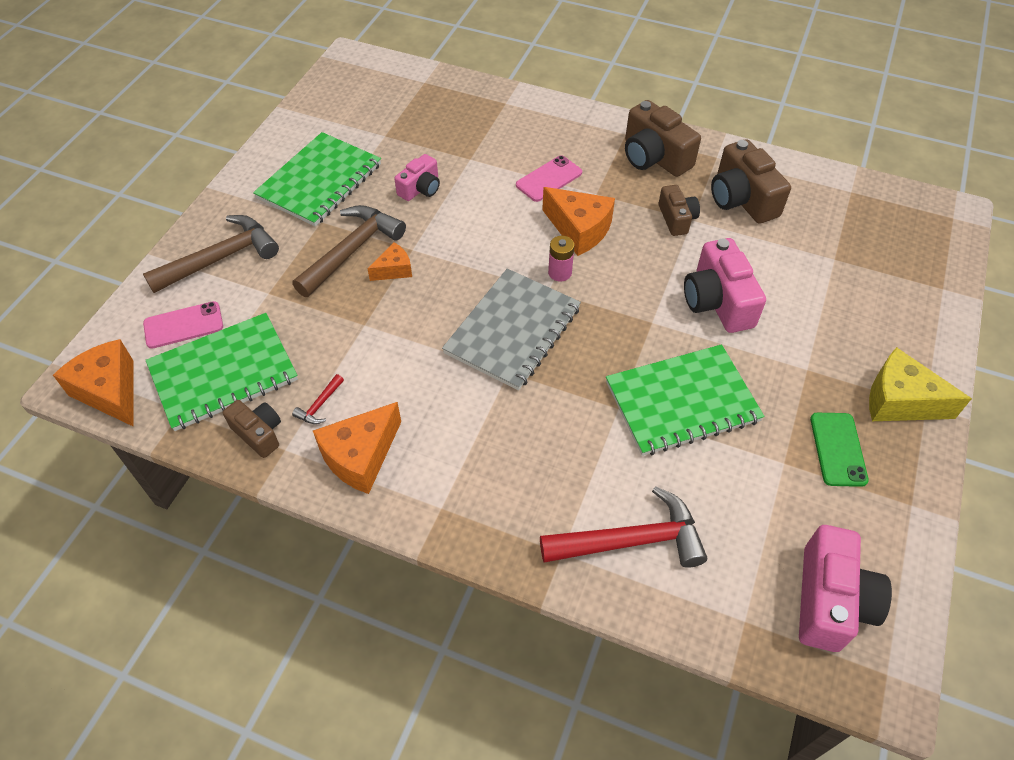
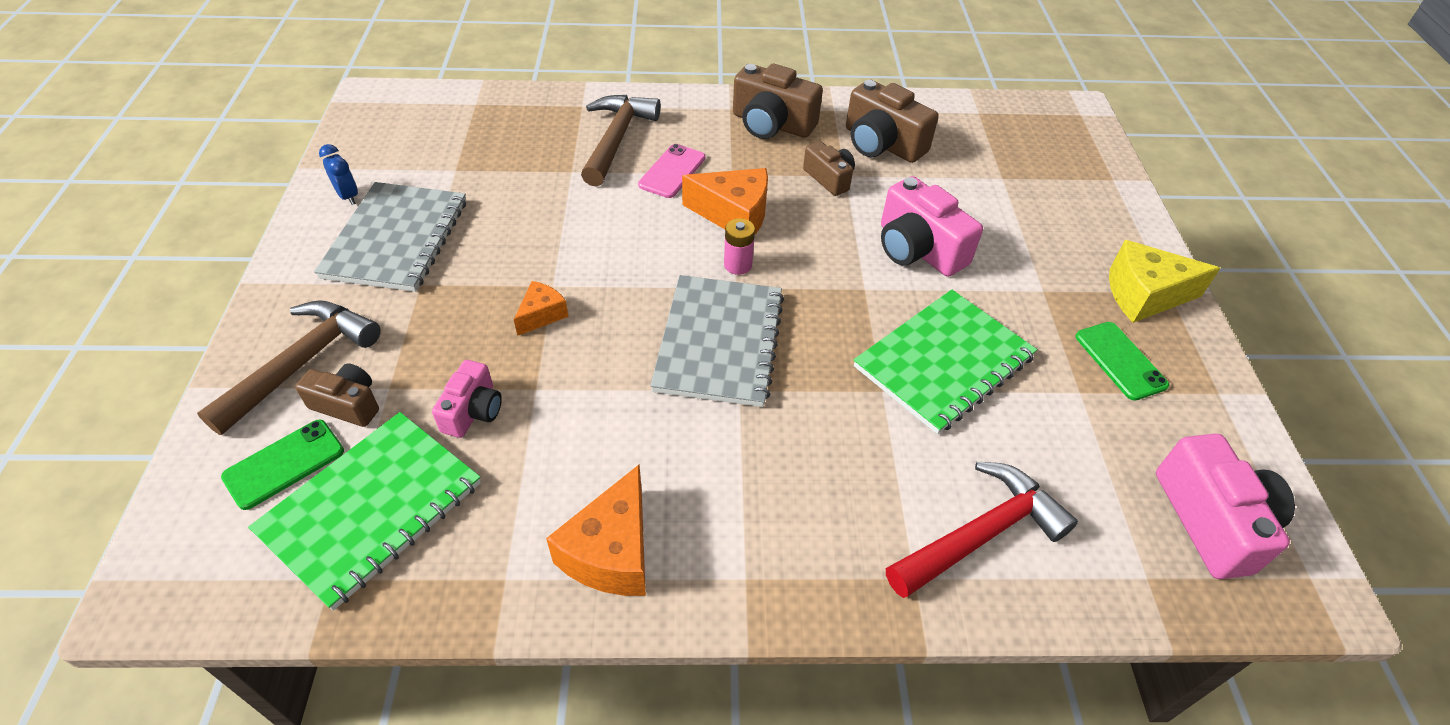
camera: 25 degrees left, 5 degrees down
orange cheese [53,339,134,427] -> none
pink phone [143,301,223,349] -> green phone [221,420,344,510]
brown camera [223,400,281,458] -> brown camera moved to [295,364,379,427]
green notebook [253,132,381,227] -> grey notebook [314,182,466,292]
brown hammer [292,205,406,297] -> brown hammer moved to [581,95,661,187]
red hammer [292,374,344,424] -> none
pink camera [394,154,440,201] -> pink camera moved to [432,360,502,438]
none -> blue clock [319,144,358,205]

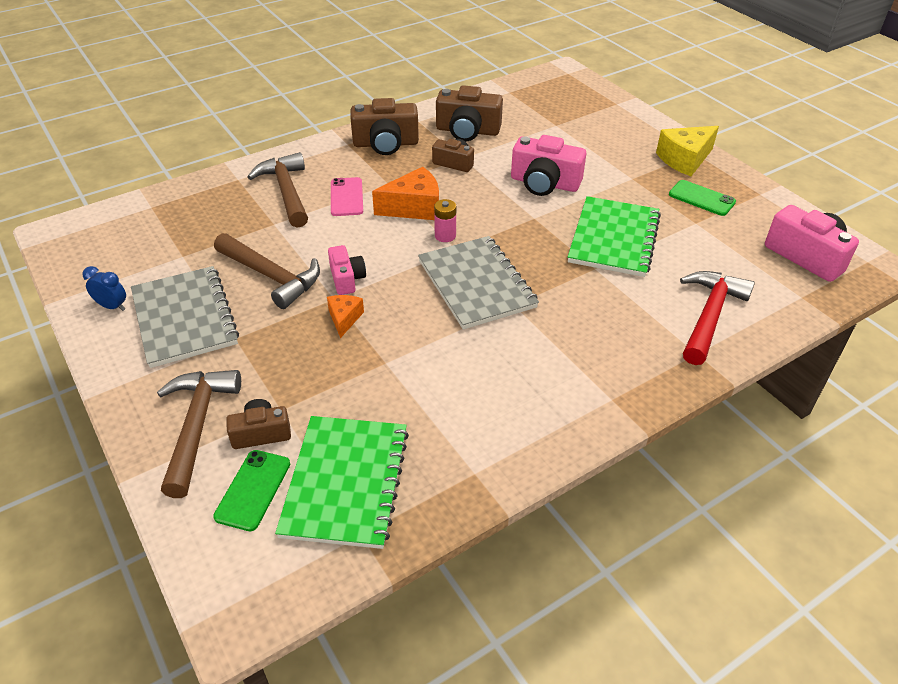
camera: 30 degrees left, 5 degrees down
pink camera [432,360,502,438] -> pink camera moved to [328,245,366,295]
orange cheese [546,465,646,596] -> none
none -> brown hammer [214,233,320,309]

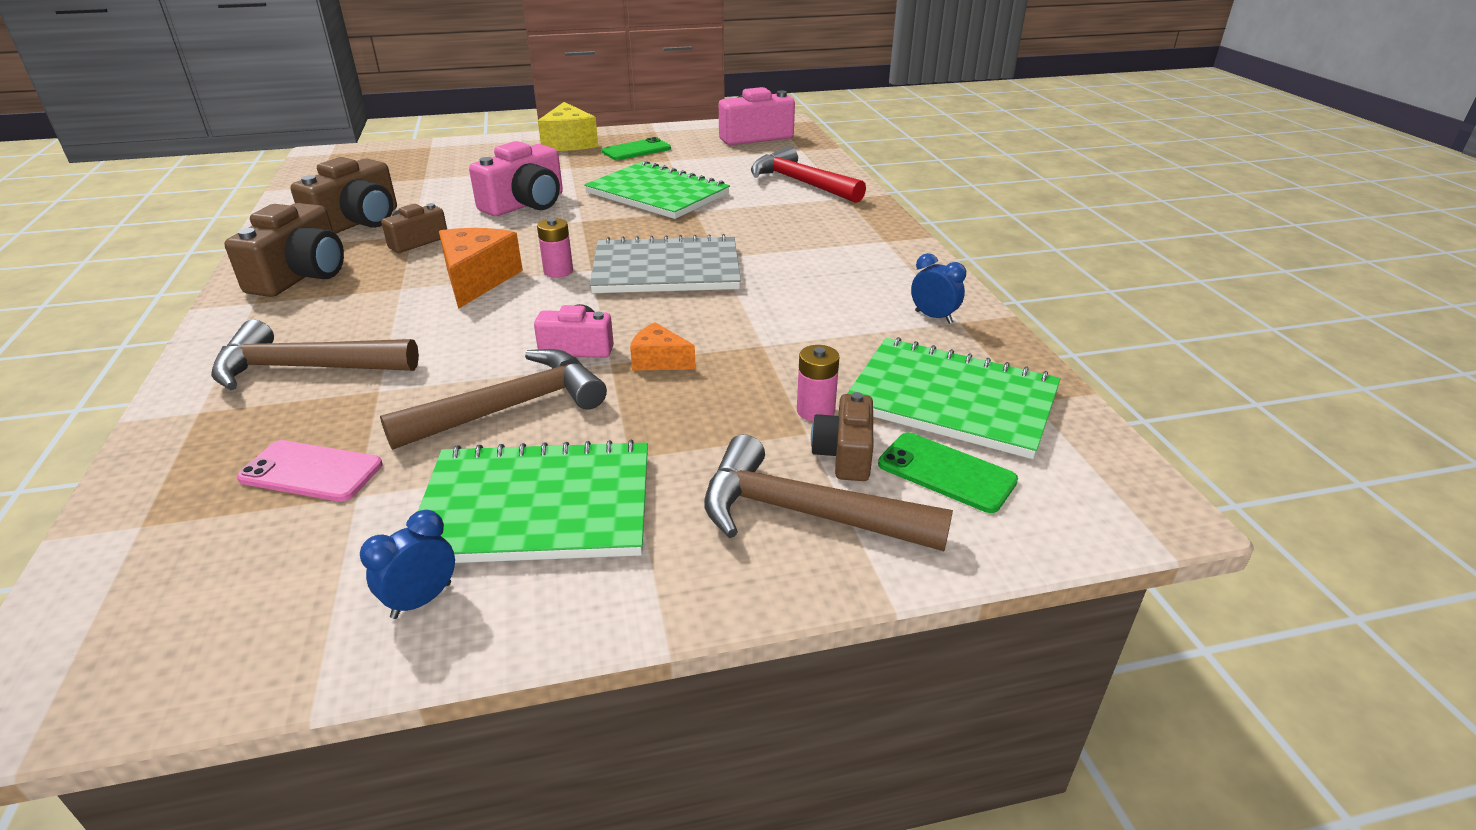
camera: 70 degrees left, 10 degrees down
grey notebook [131,266,239,368] -> green notebook [418,440,648,563]
pink phone [331,177,363,216] -> pink phone moved to [237,440,382,502]
none -> pink battery [797,345,839,421]
none -> blue clock [911,253,966,324]

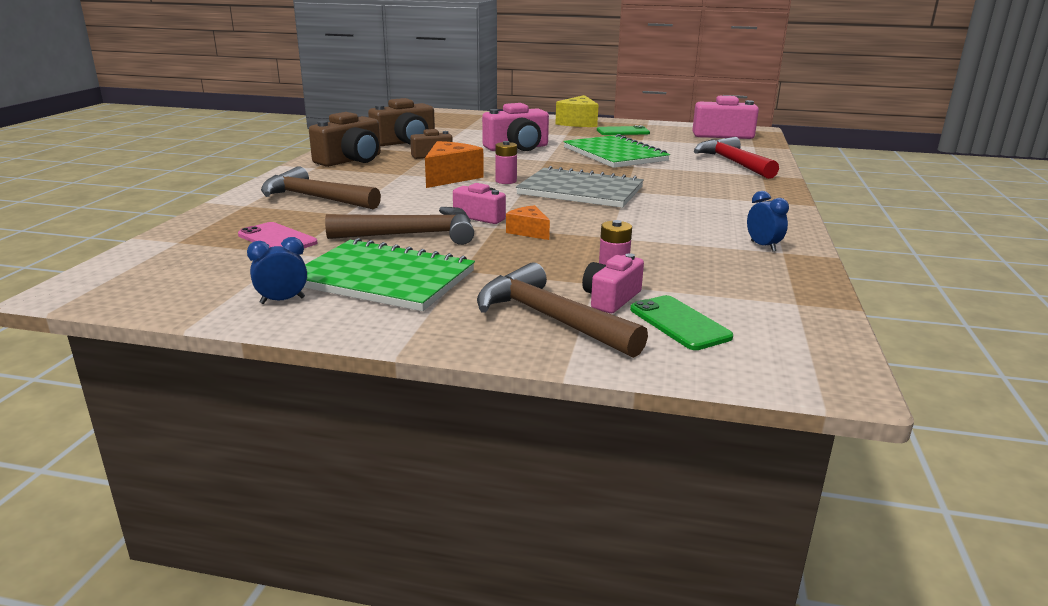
camera: 25 degrees right, 10 degrees down
brown camera [811,392,873,481] -> pink camera [582,253,644,313]
green notebook [847,337,1061,459] -> none

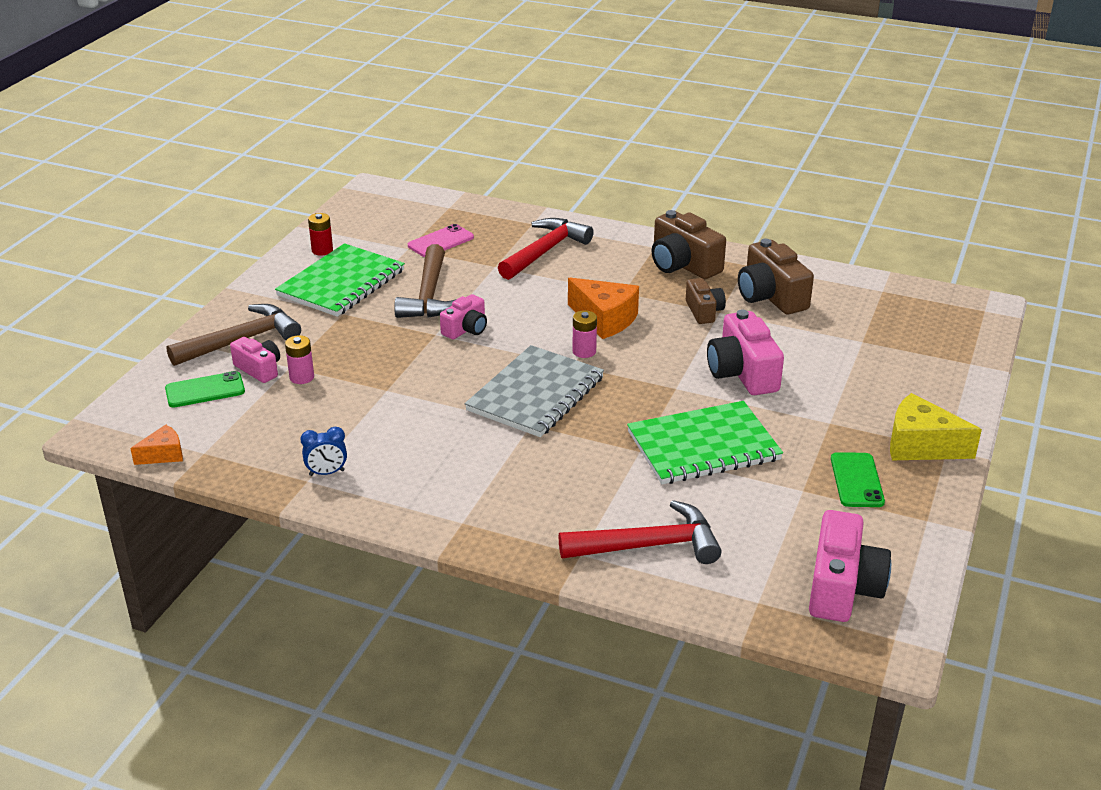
camera: 100 degrees right, 10 degrees up
blue clock [247,237,307,304] -> red battery [308,213,333,256]
brown hammer [261,166,381,209] -> red hammer [498,218,594,280]
orange cheese [506,205,550,240] -> orange cheese moved to [130,425,183,465]

